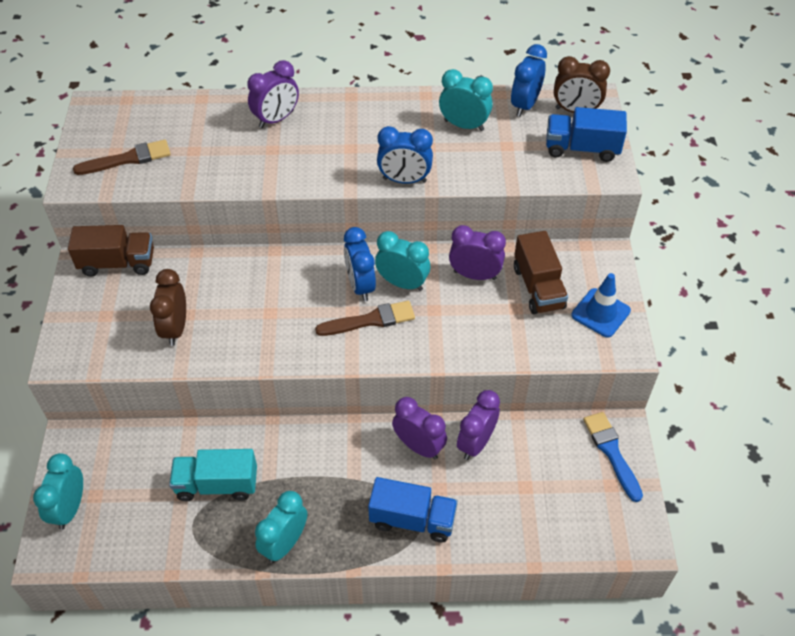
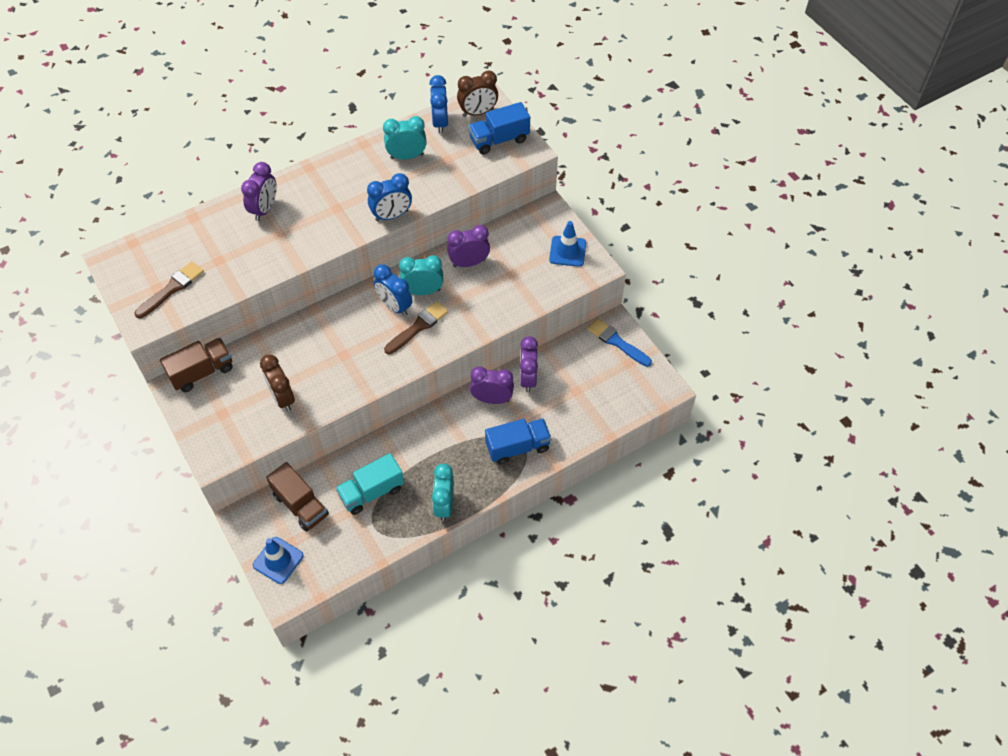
camera: 30 degrees left, 5 degrees up
turquoise clock [33,453,83,530] -> blue traffic cone [253,537,304,584]
brown truck [514,231,568,314] -> brown truck moved to [266,462,329,532]

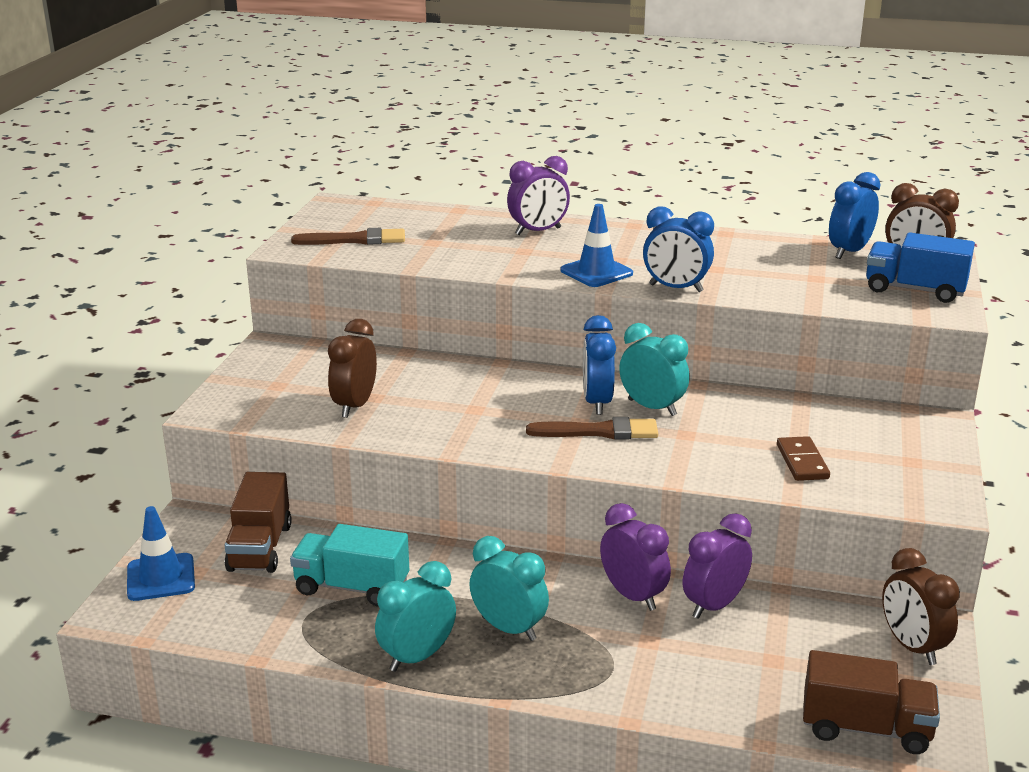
camera: 45 degrees right, 30 degrees down
brown truck [160,338,232,392] -> brown truck moved to [803,650,940,754]
turquoise clock [383,116,427,159] -> turquoise clock moved to [469,536,549,641]
purple clock [447,225,490,267] -> none
blue truck [485,419,551,465] -> none
blue traffic cone [549,221,586,267] -> blue traffic cone moved to [561,204,633,287]
blue brush [587,318,652,367] -> brown clock [882,548,960,665]
none -> brown domino [777,436,830,481]

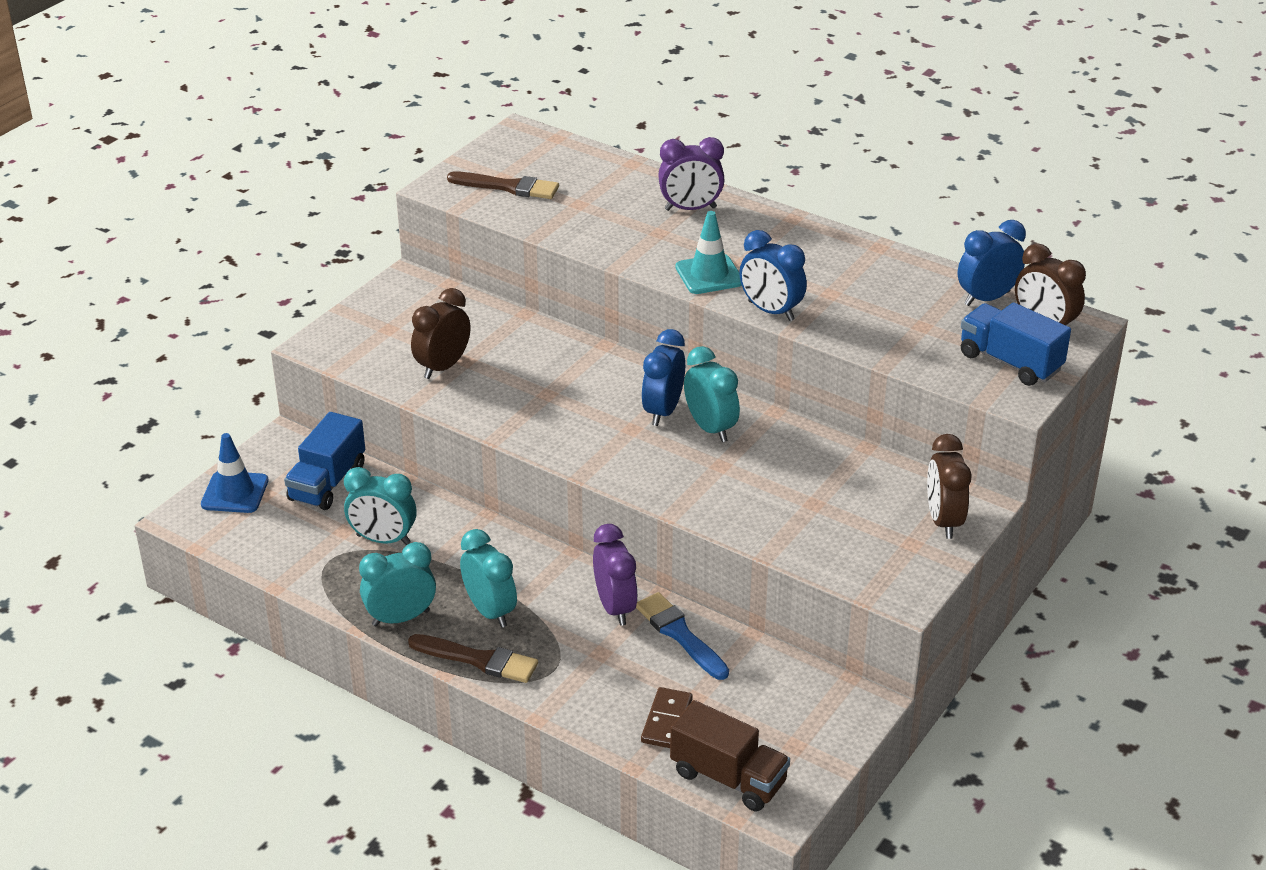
camera: 20 degrees right, 10 degrees up
brown truck [225,472,292,573] -> blue truck [284,412,365,510]
turquoise truck [290,524,409,606] -> turquoise clock [344,467,417,545]
brown brush [526,417,658,440] -> brown brush moved to [408,634,538,683]
blue traffic cone [561,204,633,287] -> turquoise traffic cone [676,211,742,294]
purple clock [683,513,752,619] -> blue brush [636,592,729,680]
brown domino [777,436,830,481] -> brown domino moved to [641,687,693,748]
brown clock [882,548,960,665] -> brown clock moved to [927,434,971,539]

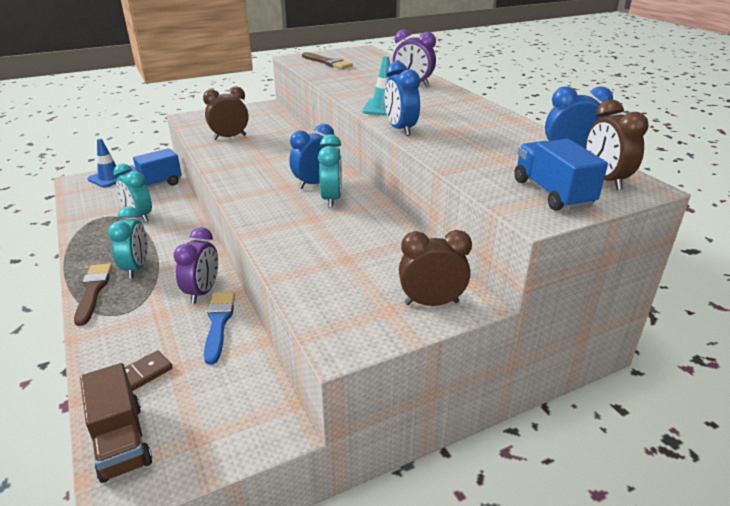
camera: 30 degrees right, 5 degrees down
turquoise clock [359,542,436,626] -> none
brown brush [408,634,538,683] -> brown brush turned 150 degrees counterclockwise [74,263,112,326]
brown clock [927,434,971,539] -> brown clock turned 60 degrees clockwise [399,230,472,306]

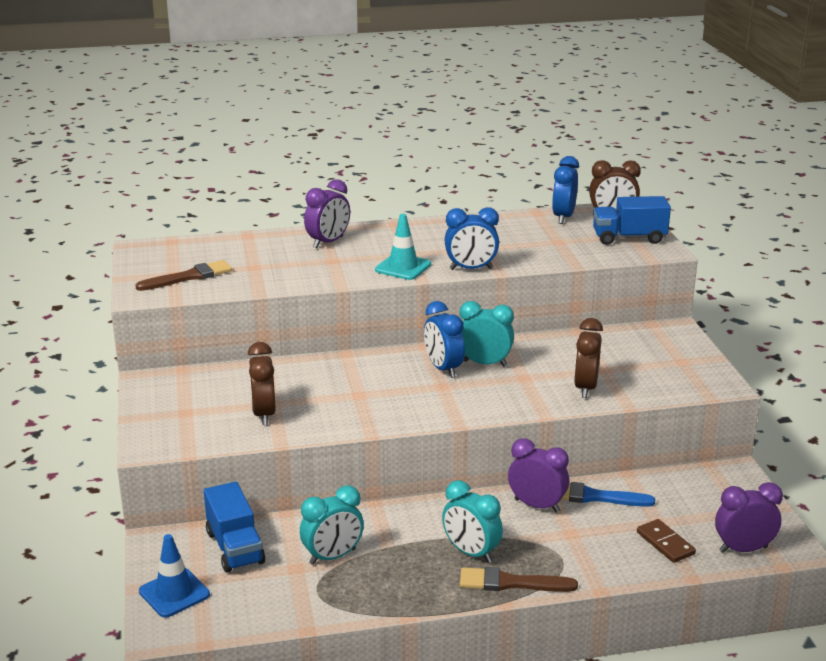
camera: 75 degrees left, 5 degrees down
brown truck [80,363,152,483] -> purple clock [715,482,783,553]
turquoise clock [108,206,148,278] -> turquoise clock turned 150 degrees counterclockwise [442,480,503,563]
brown clock [399,230,472,306] -> brown clock moved to [574,318,603,398]

